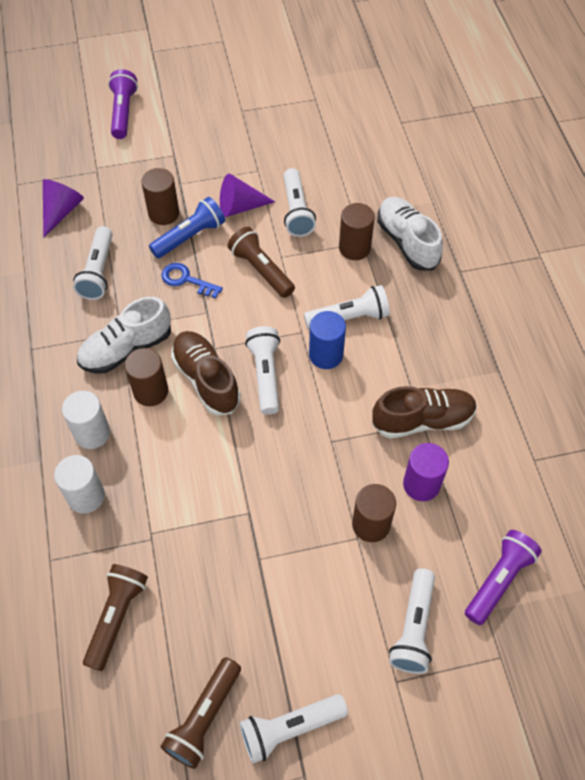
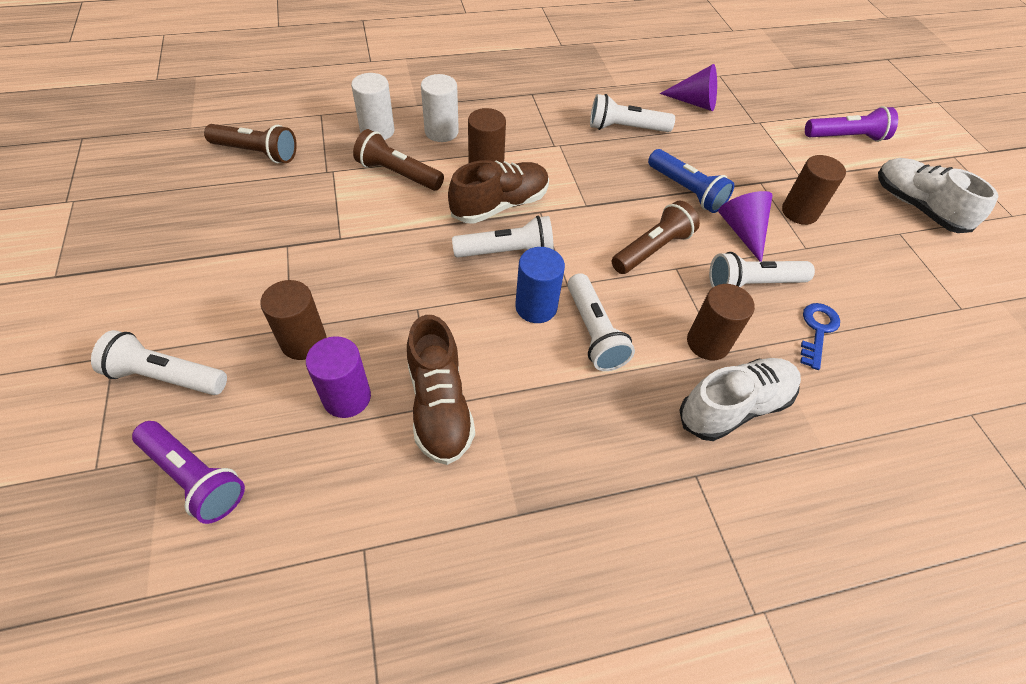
camera: 85 degrees right, 5 degrees down
white shoe [77,297,171,373] -> white shoe moved to [878,158,999,233]
brown cylinder [141,168,179,225] -> brown cylinder moved to [782,155,846,225]
brown flashlight [160,657,241,769] -> brown flashlight moved to [353,129,444,191]
blue key [161,263,223,299] -> blue key moved to [800,303,840,370]
white flashlight [239,694,348,764] -> none

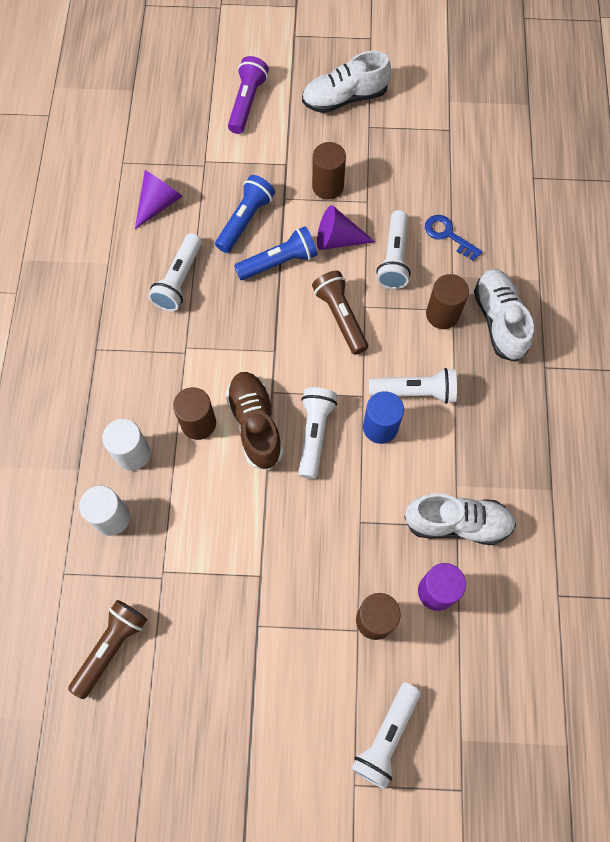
camera: 70 degrees left, 15 degrees up
purple flashlight [132,421,245,524] -> none
brown flashlight [353,129,444,191] -> none
brown shoe [407,315,475,465] -> white shoe [404,493,516,545]
none -> blue flashlight [215,175,275,253]

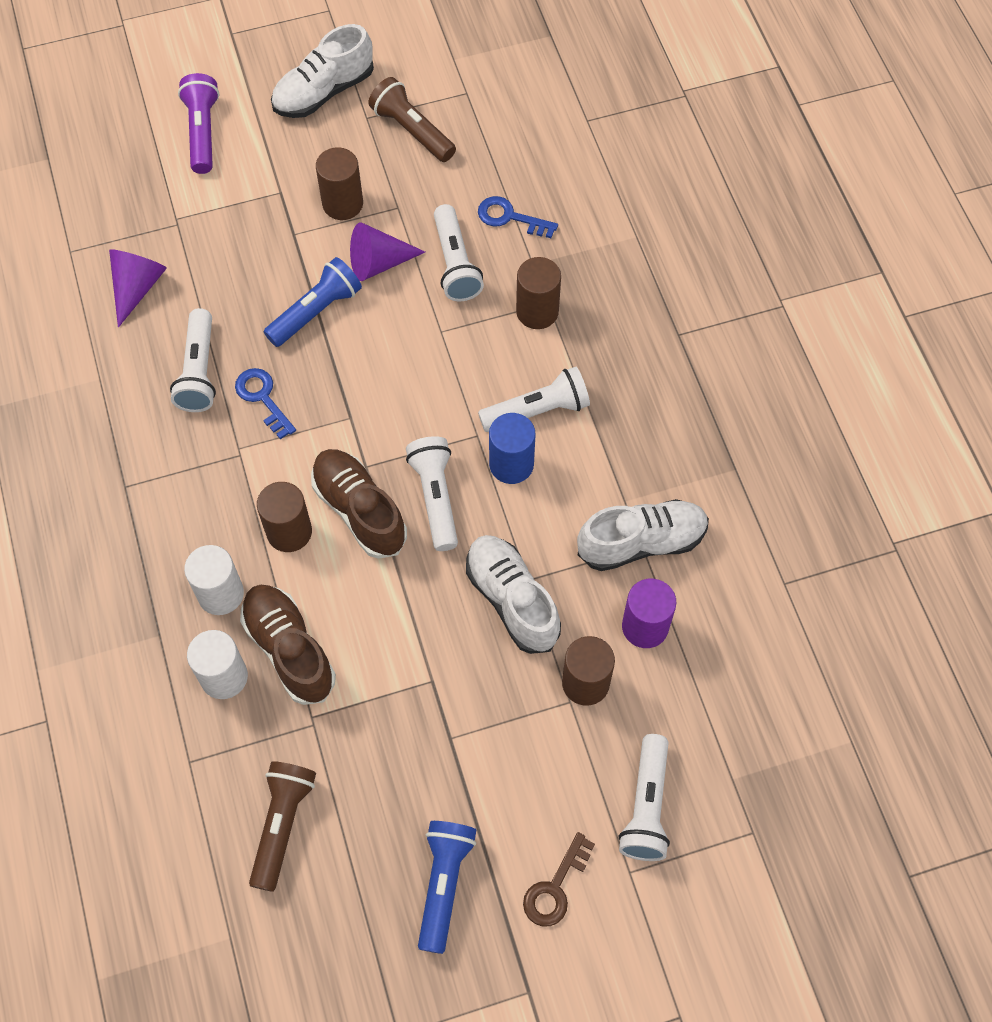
camera: 20 degrees left, 5 degrees down
blue flashlight [215,175,275,253] -> blue flashlight moved to [418,821,476,954]
brown flashlight [312,271,368,355] -> brown flashlight moved to [368,77,456,162]
white shoe [474,269,534,362] -> white shoe moved to [466,535,561,654]
none -> blue key [235,368,296,439]
none -> brown shoe [240,585,336,705]
none -> brown key [523,832,595,927]

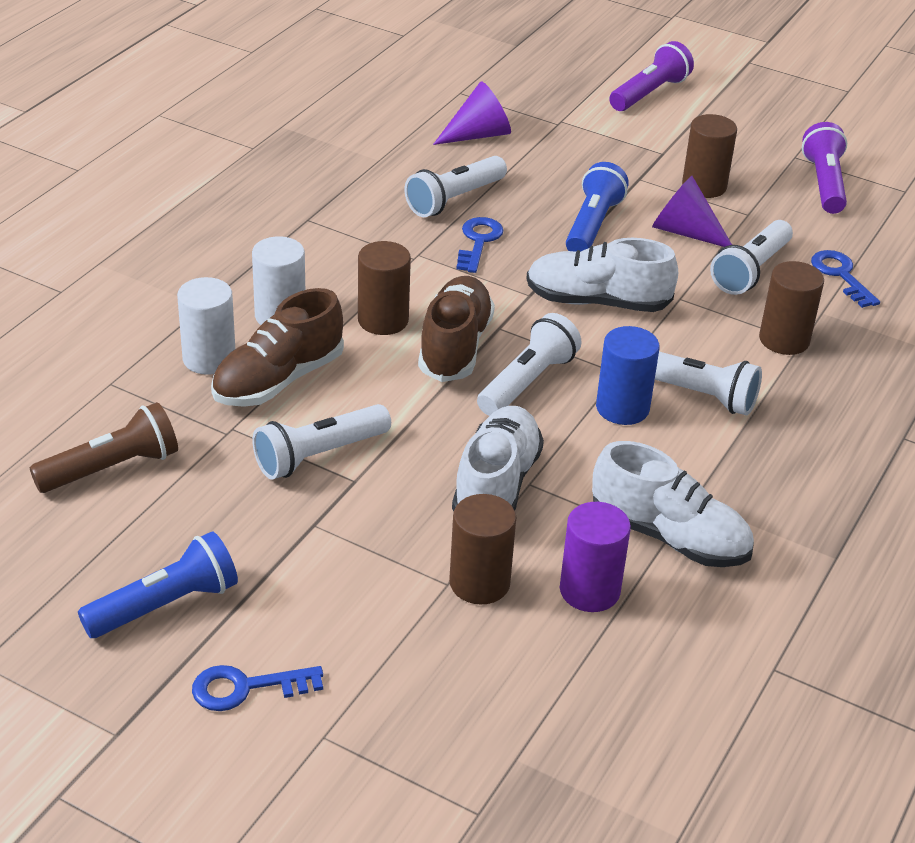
camera: 45 degrees right, 25 degrees down
brown shoe [240,585,336,705] -> brown shoe turned 150 degrees counterclockwise [211,288,344,407]
blue flashlight [264,257,362,347] -> blue flashlight turned 75 degrees counterclockwise [566,162,629,252]
white shoe [271,24,374,118] -> white shoe moved to [526,238,678,312]
brown flashlight [368,77,456,162] -> purple flashlight [802,122,847,214]
brown key [523,832,595,927] -> blue key [192,665,323,711]
white flashlight [619,734,670,861] -> white flashlight moved to [253,404,391,480]

